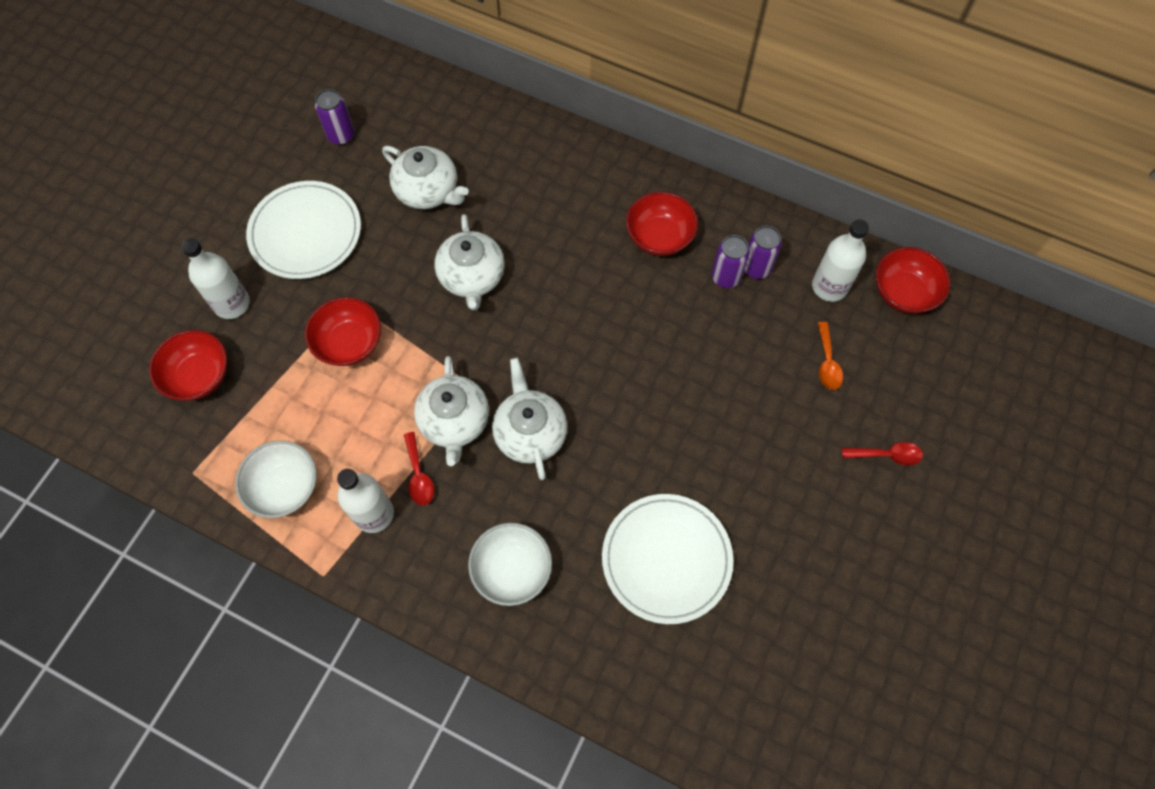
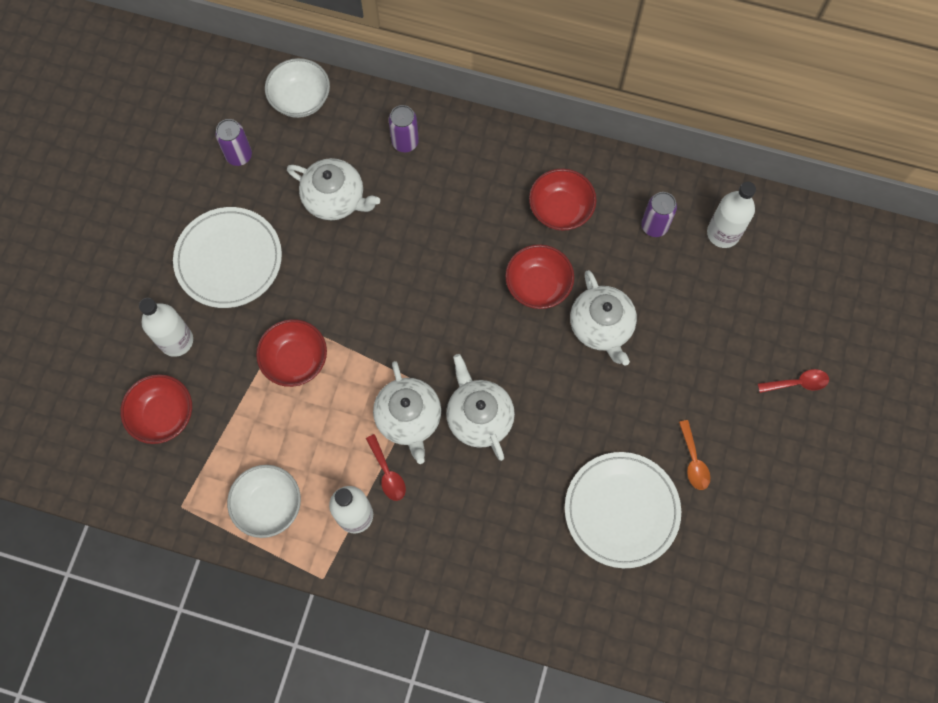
camera: 10 degrees left, 5 degrees up
white teapot [434,214,505,310] -> white teapot moved to [570,270,637,366]
white bowl [468,523,552,606] -> white bowl moved to [265,58,330,118]
purple can [712,235,750,288] -> purple can moved to [389,105,419,152]
orange spoon [818,322,843,390] -> orange spoon moved to [679,420,711,490]
red bowl [876,247,951,314] -> red bowl moved to [505,244,574,309]

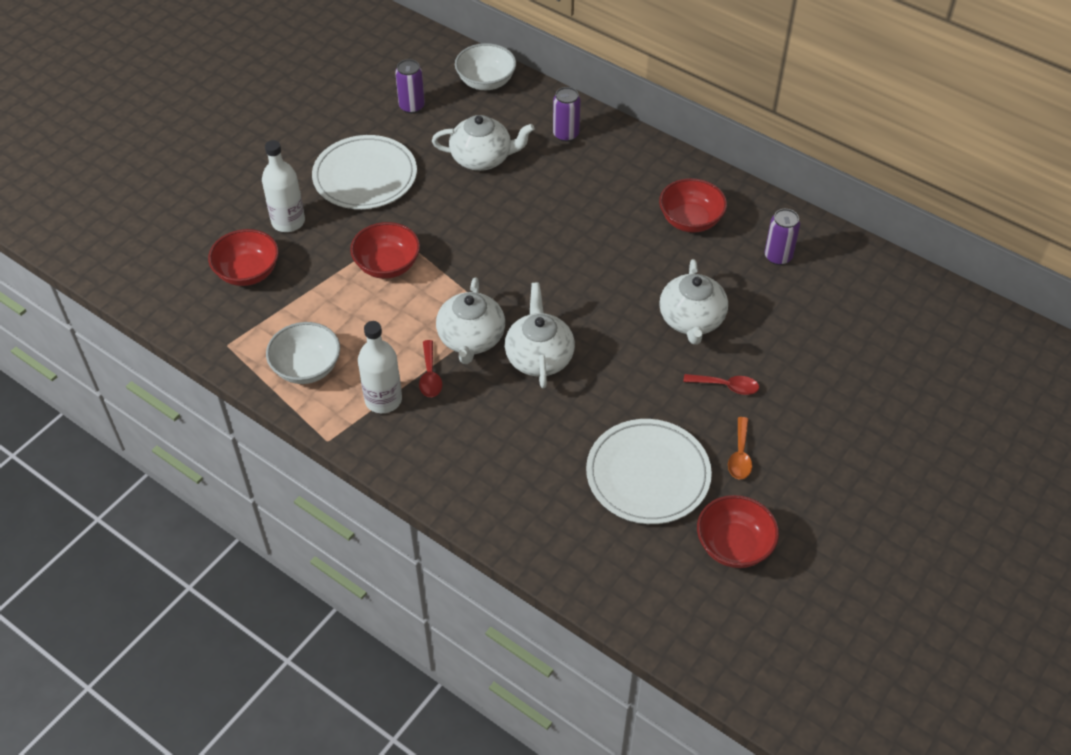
camera: 20 degrees right, 20 degrees down
white teapot [287,158,380,220] -> white teapot turned 45 degrees counterclockwise [432,115,535,171]
red bowl [505,244,574,309] -> red bowl moved to [697,495,779,568]
white bottle [707,182,756,248] -> none
red spoon [758,369,829,393] -> red spoon moved to [683,374,759,395]

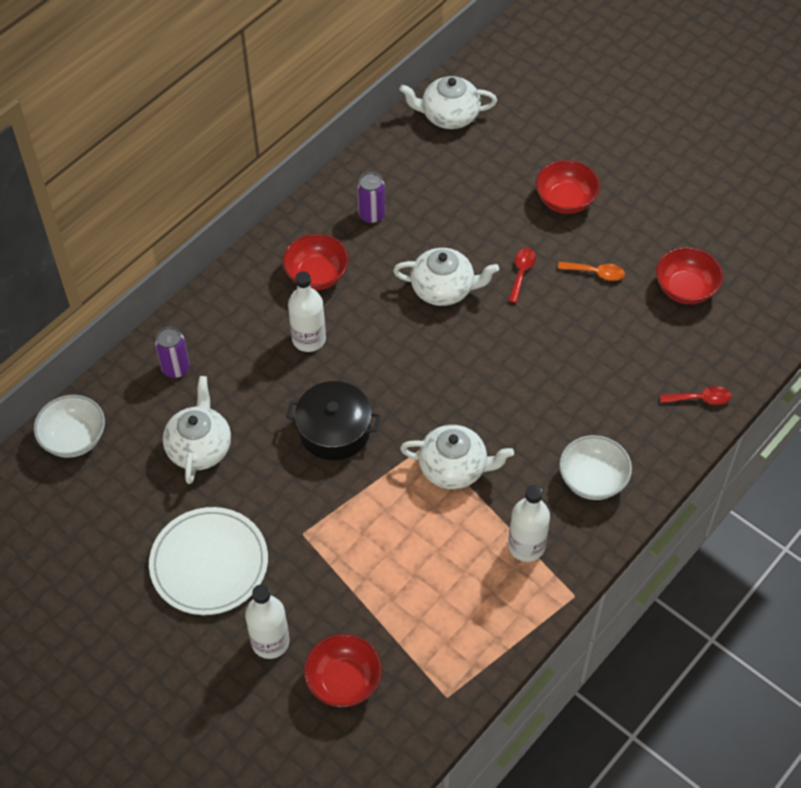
camera: 85 degrees left, 5 degrees up
white bowl [266,322,340,384] -> white bowl moved to [559,435,632,500]
red bowl [350,222,420,279] -> red bowl moved to [536,160,600,214]
purple can [395,59,425,114] -> none
red spoon [419,340,442,397] -> red spoon moved to [660,386,732,405]
white teapot [505,282,575,388] -> white teapot moved to [399,76,497,129]
white plate [586,419,712,524] -> none
none -> black pot [286,381,381,460]
none -> white bottle [288,271,326,352]

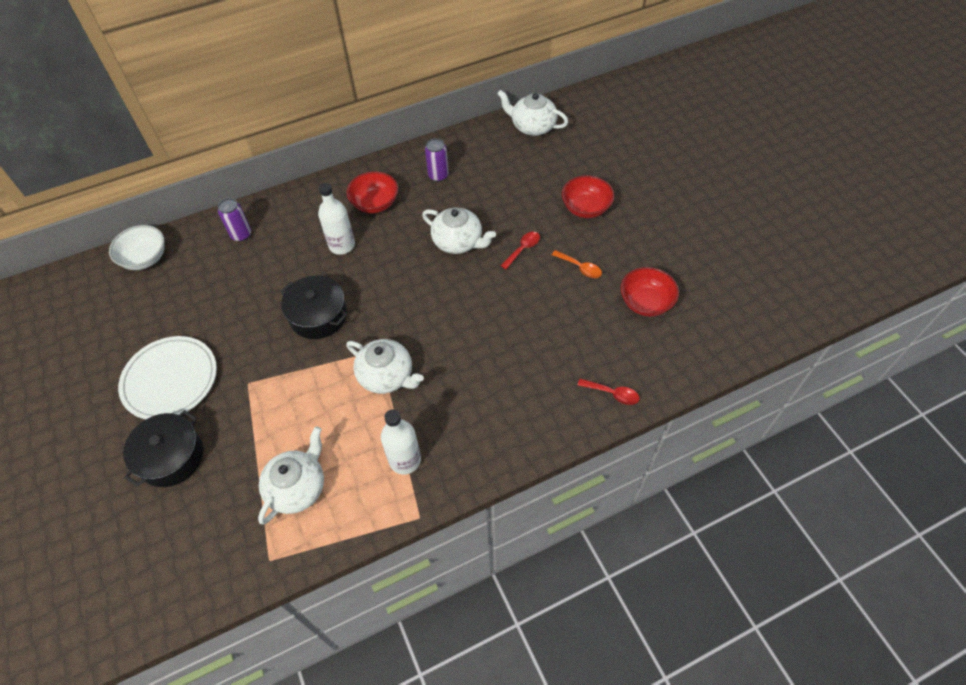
camera: 25 degrees right, 0 degrees up
white teapot [163,376,231,484] -> white teapot moved to [258,426,324,524]
white bottle [245,585,289,659] -> black pot [123,410,203,487]
red bowl [304,634,382,707] -> none
white bowl [559,435,632,500] -> none

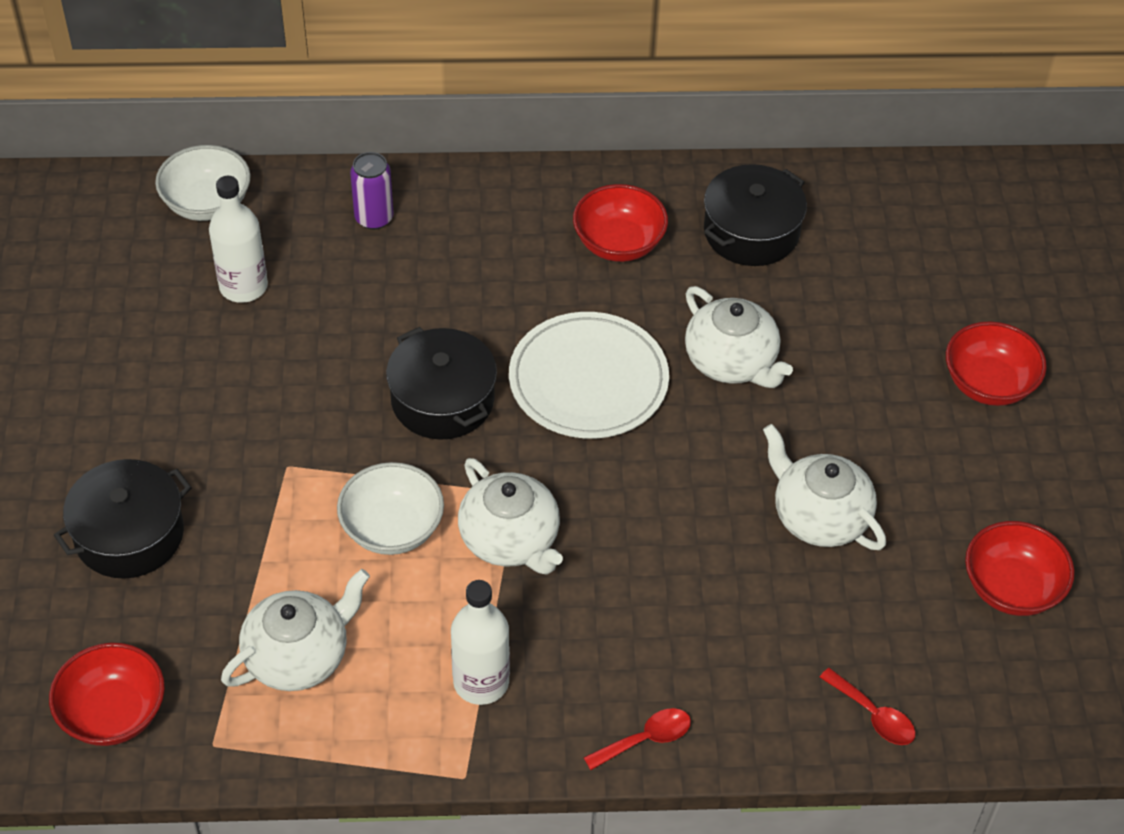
camera: 20 degrees right, 5 degrees down
white plate [118,336,217,419] -> white plate moved to [509,312,669,439]
white bottle [318,183,355,255] -> white bottle moved to [209,176,268,303]
purple can [425,138,449,182] -> black pot [704,164,807,266]
white teapot [497,90,568,136] -> white teapot moved to [763,424,886,550]
red spoon [501,232,540,269] -> red spoon moved to [583,708,691,770]
orange spoon [552,250,602,278] -> none
none -> red bowl [49,643,165,746]
none -> white bowl [337,462,444,555]

